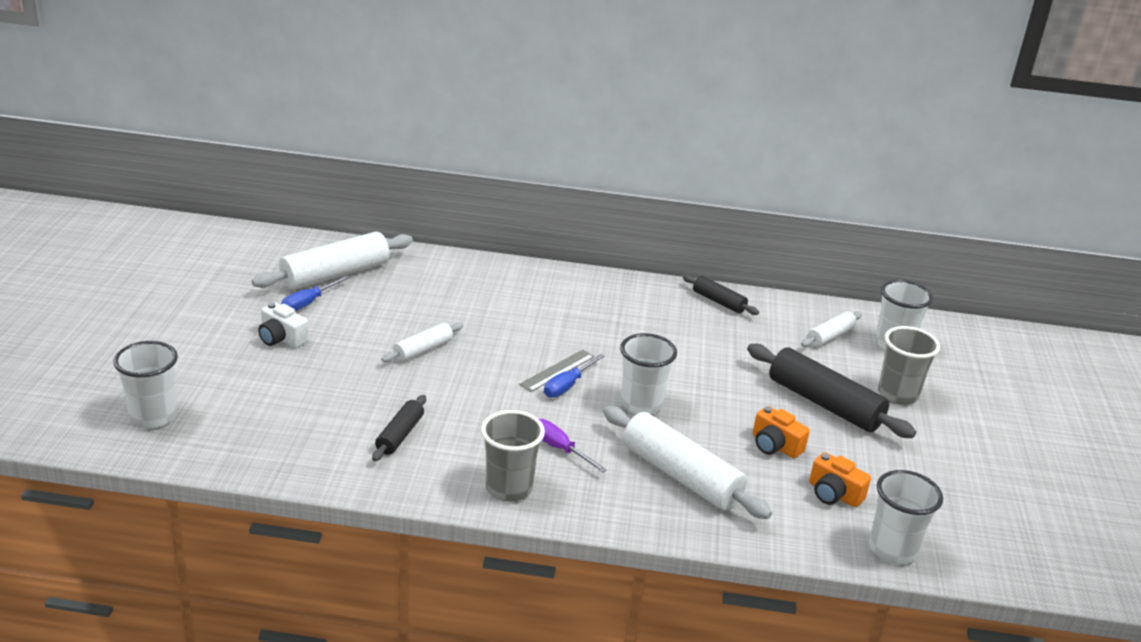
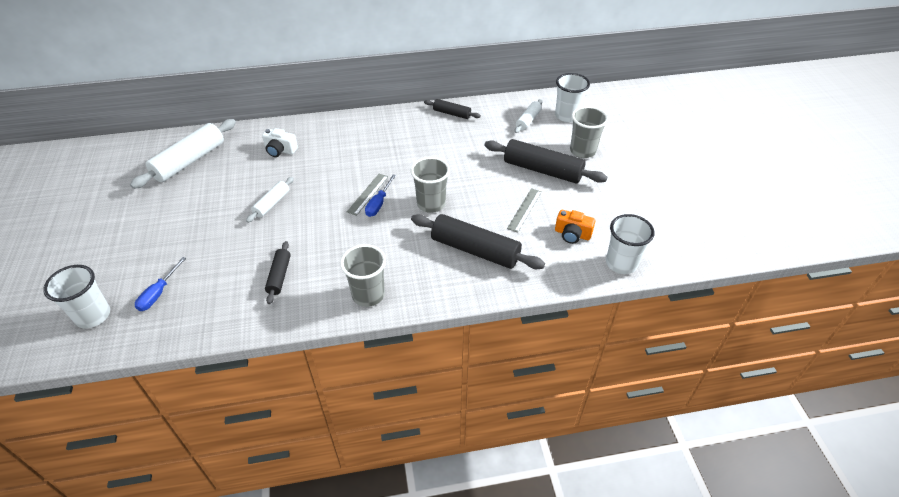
camera: 15 degrees left, 15 degrees up
white camera [258,302,309,348] -> white camera moved to [262,128,298,157]
blue screwdriver [281,275,350,311] -> blue screwdriver moved to [135,257,186,311]
purple screwdriver [539,419,607,473] -> none
white rolling pin [603,406,772,519] -> black rolling pin [411,214,545,269]
white cup [620,333,677,415] -> grey cup [410,157,450,213]
orange camera [753,406,810,458] -> grey ruler [507,188,541,233]

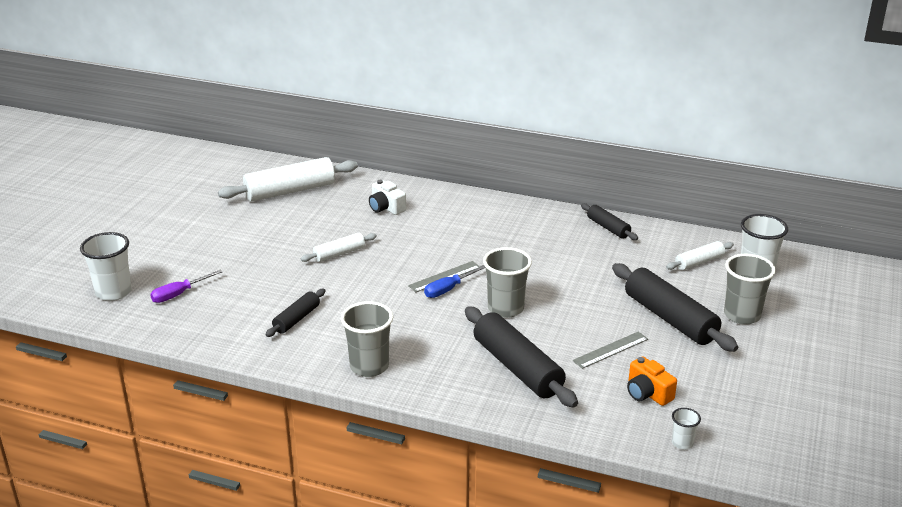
camera: 30 degrees right, 15 degrees down
blue screwdriver [135,257,186,311] -> purple screwdriver [150,270,223,303]
white cup [606,214,654,274] -> white cup [672,408,701,450], size x0.51

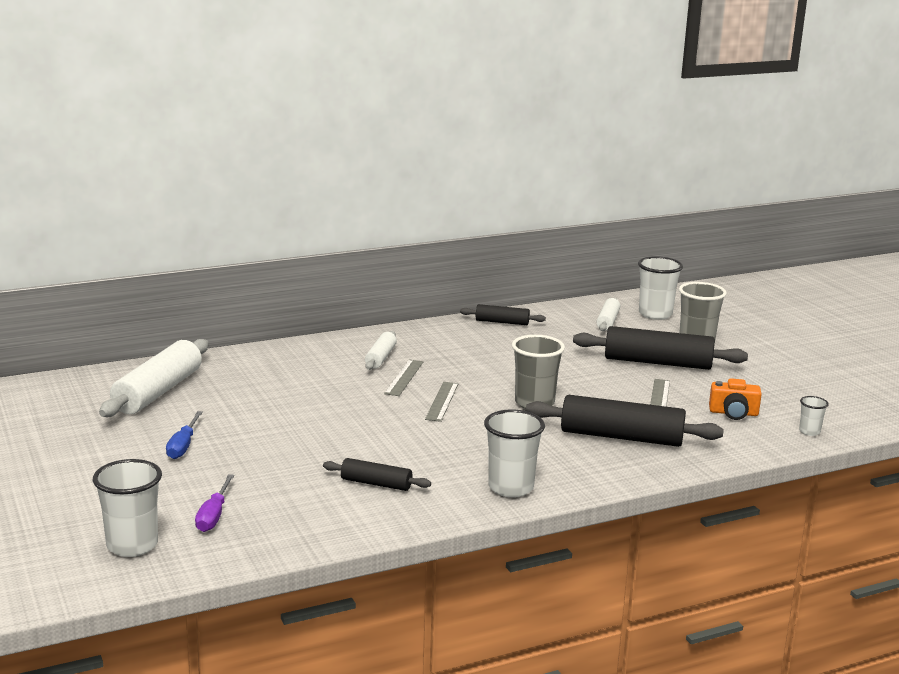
camera: 45 degrees left, 10 degrees down
black rolling pin [265,289,325,337] -> black rolling pin turned 60 degrees counterclockwise [323,458,431,491]
white rolling pin [300,233,377,262] -> white rolling pin moved to [365,331,397,370]
grey cup [341,301,393,377] -> white cup [484,409,545,498]
white camera [369,180,406,215] -> none
blue screwdriver [424,265,486,298] -> blue screwdriver moved to [166,411,203,459]
none -> grey ruler [384,359,423,396]

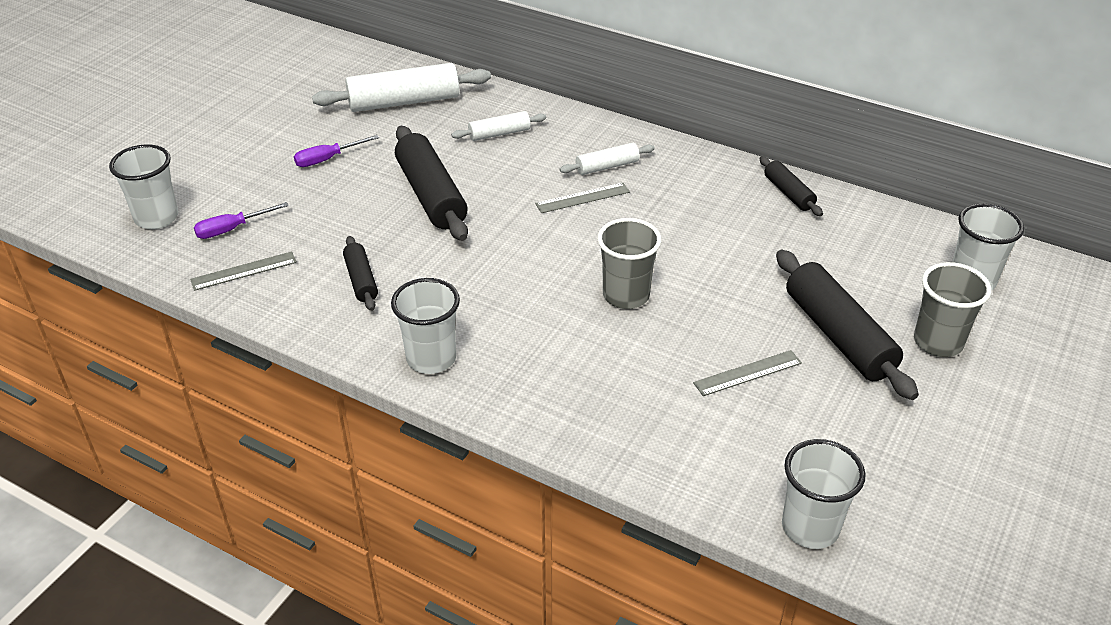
camera: 55 degrees right, 20 degrees up
blue screwdriver [166,411,203,459] -> purple screwdriver [294,135,379,167]
grey ruler [425,382,459,422] -> grey ruler moved to [190,251,297,291]
black rolling pin [526,395,724,447] -> black rolling pin moved to [395,126,468,241]
white rolling pin [597,298,620,331] -> white rolling pin moved to [451,111,546,141]
orange camera [709,378,762,420] -> none
white cup [799,396,829,436] -> white cup [782,439,866,549], size x1.97

